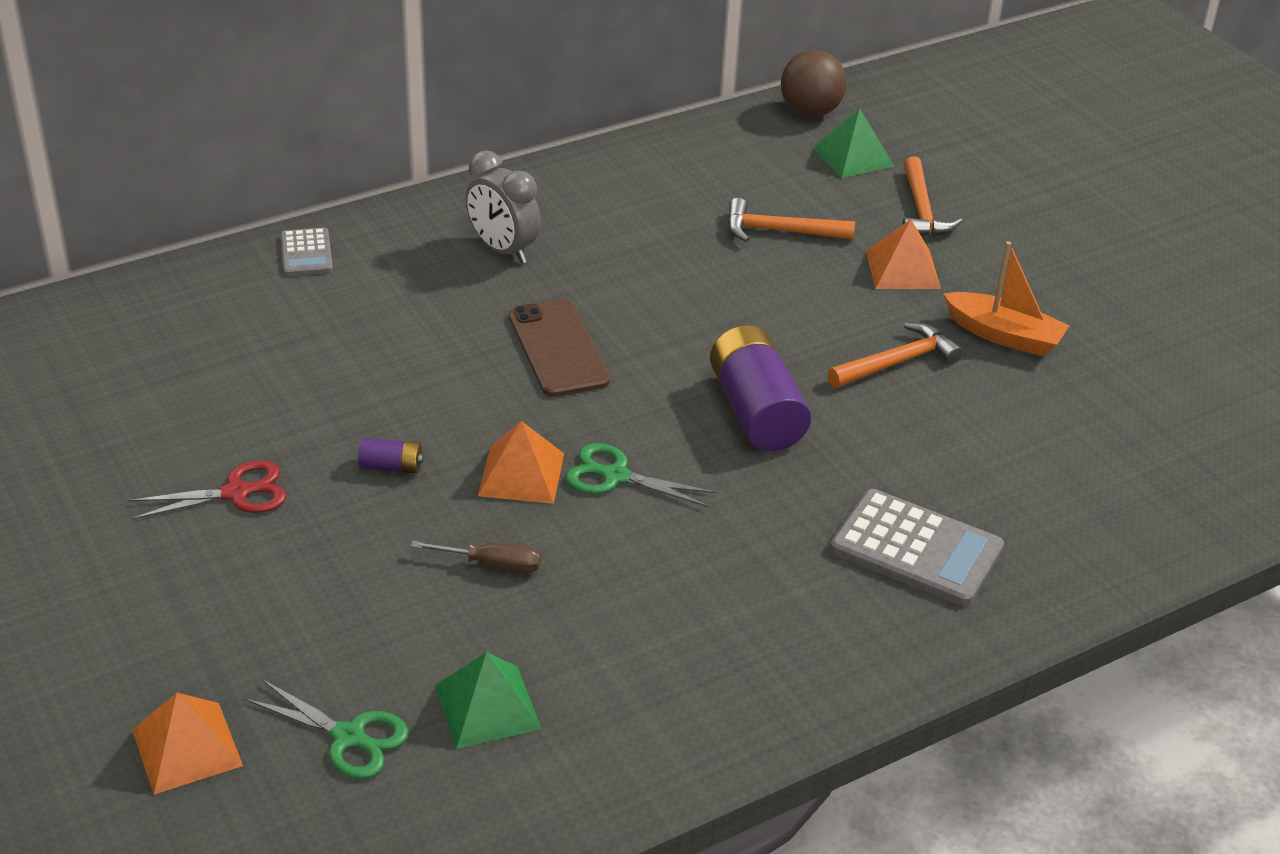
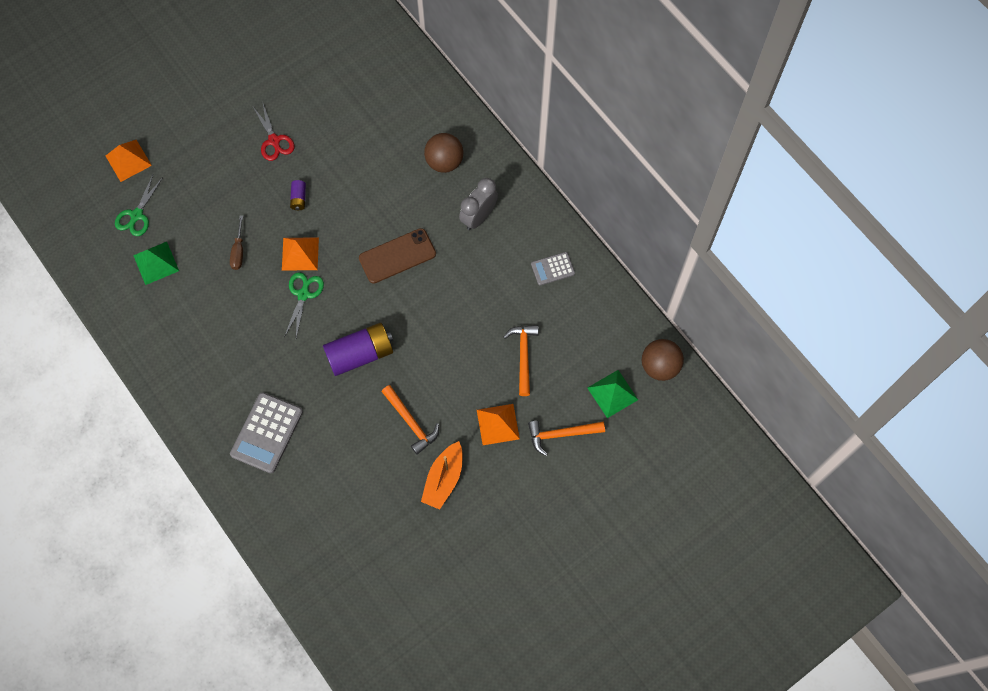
camera: 85 degrees right, 30 degrees up
grey calculator [280,227,333,276] -> grey calculator moved to [531,252,575,285]
none -> brown ball [424,133,464,173]

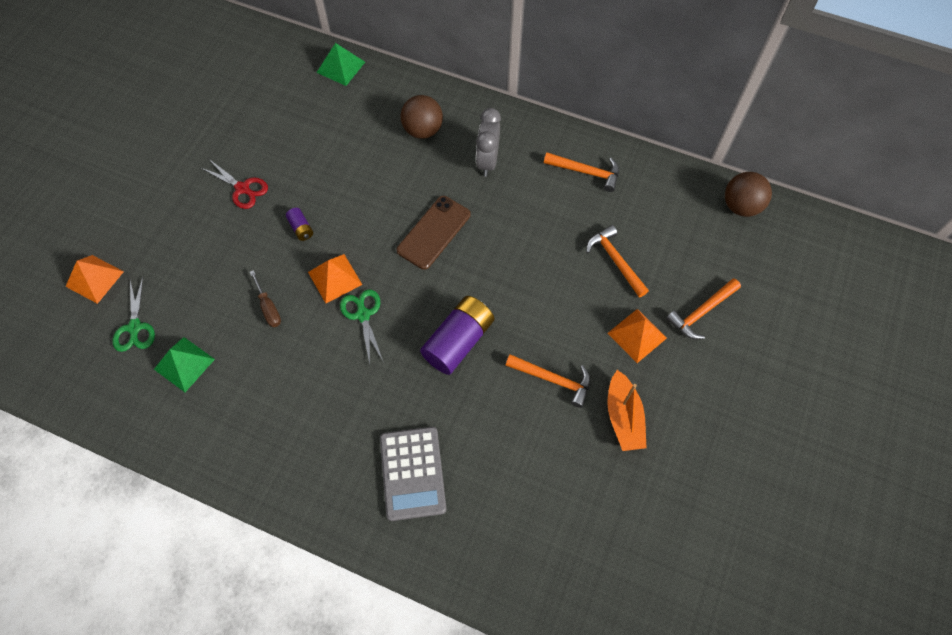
camera: 30 degrees left, 5 degrees down
grey calculator [531,252,575,285] -> orange hammer [544,152,619,192]
green pyramid [588,370,638,418] -> green pyramid moved to [316,43,365,86]

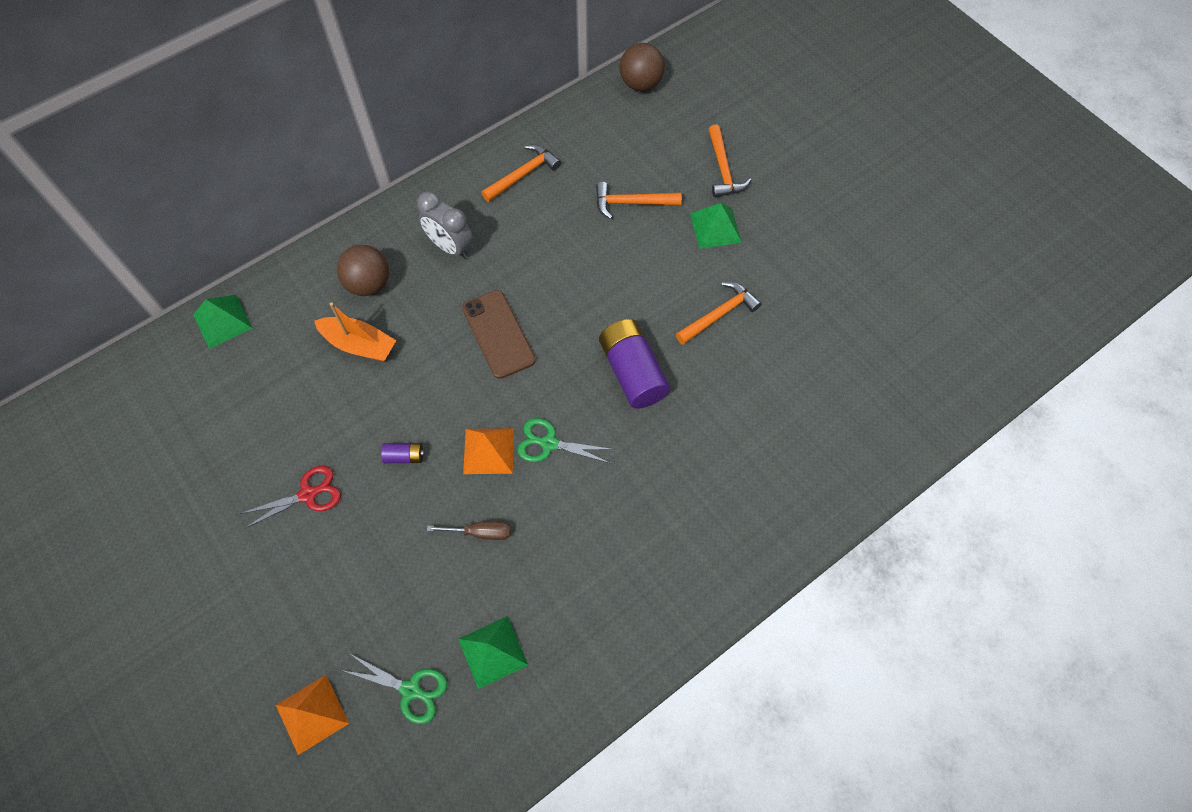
camera: 60 degrees left, 0 degrees up
grey calculator [380,427,446,521] -> none
orange boat [607,370,647,451] -> orange boat moved to [314,302,397,362]
orange pyramid [608,309,667,363] -> green pyramid [690,203,742,249]

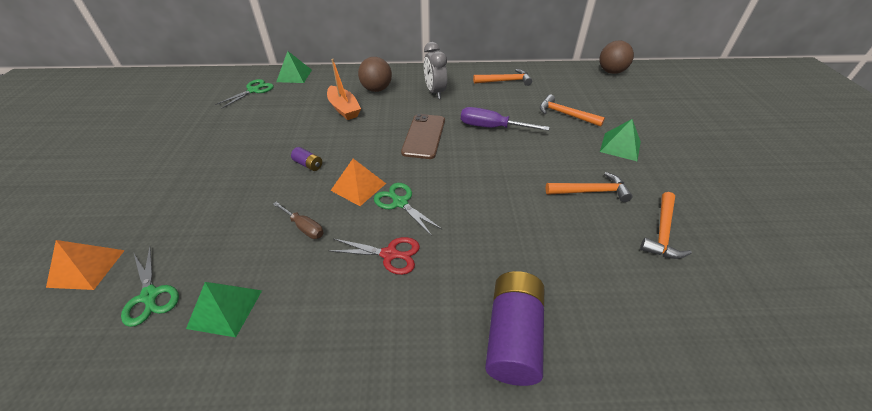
camera: 35 degrees right, 20 degrees down
red scissors [240,466,341,529] -> red scissors moved to [328,237,420,275]
purple battery [599,319,670,409] -> purple battery moved to [485,271,544,386]
orange hammer [708,125,751,197] -> orange hammer moved to [640,192,692,259]
none -> green scissors [215,79,274,109]
none -> purple screwdriver [461,107,550,131]

